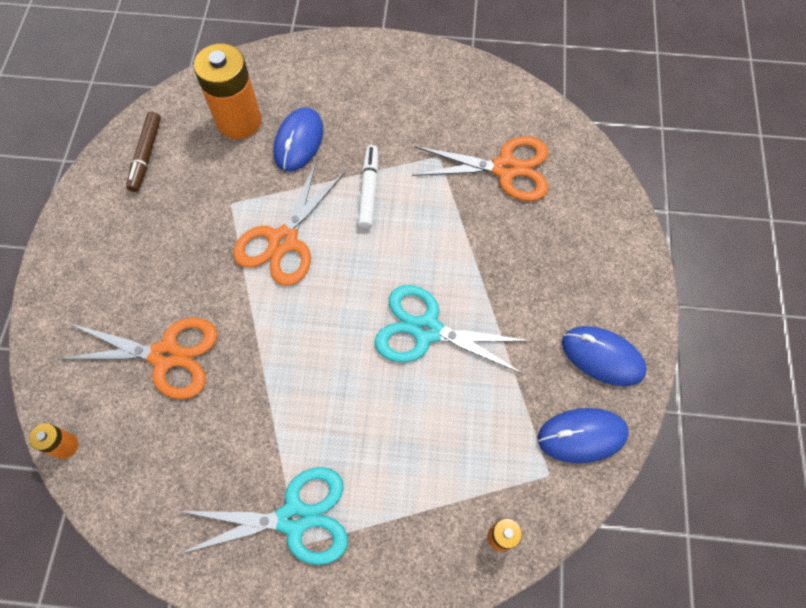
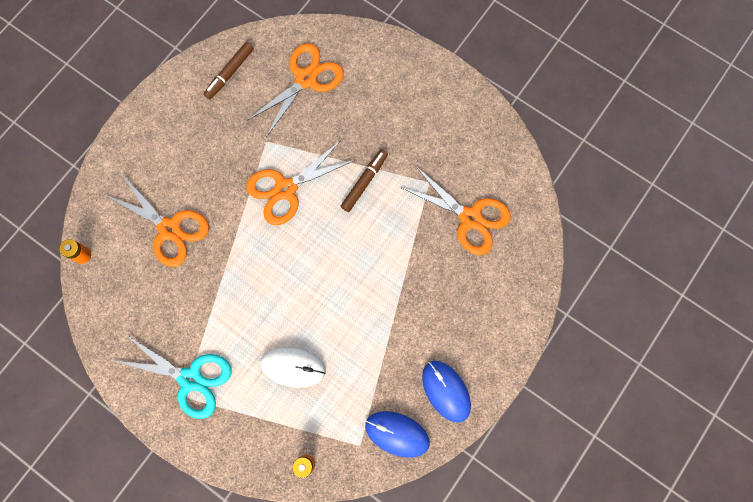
camera: 30 degrees right, 10 degrees up
orange battery [194,43,261,139] -> orange scissors [247,43,344,137]
blue mouse [273,108,323,172] -> none
white marker [358,145,378,229] -> brown marker [341,149,388,212]
turquoise scissors [374,285,532,375] -> none
none -> white mouse [261,347,326,388]

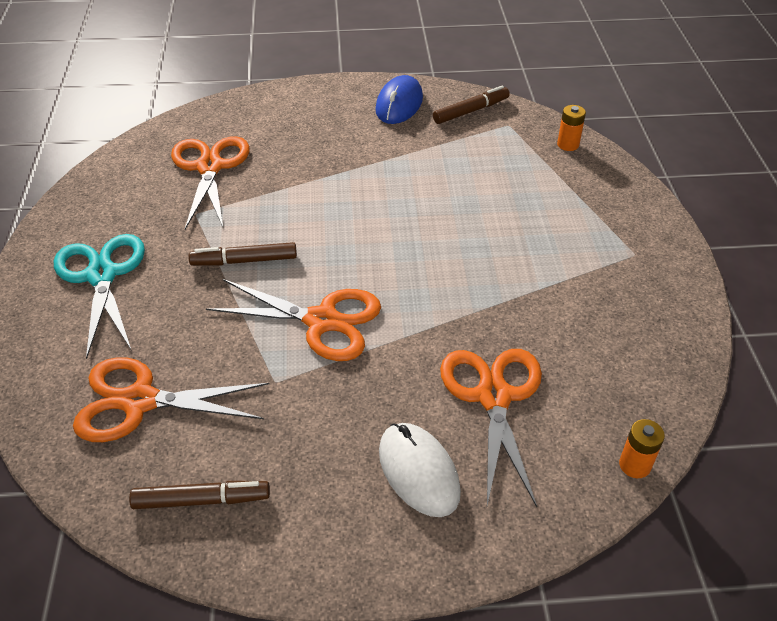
camera: 130 degrees left, 30 degrees down
turquoise scissors [116,336,232,419] -> turquoise scissors moved to [54,234,145,359]
white mouse [261,347,326,388] -> white mouse moved to [379,423,461,517]
blue mouse [365,411,430,458] -> brown marker [433,86,510,124]

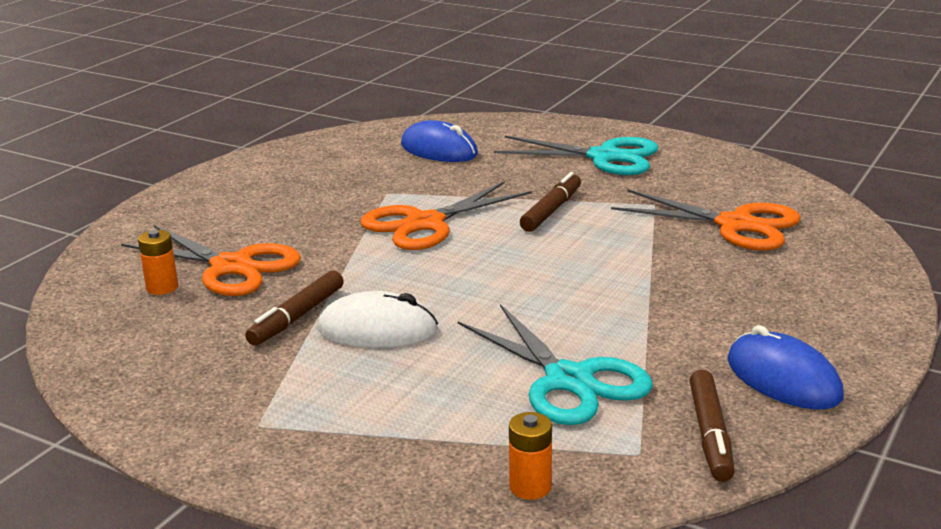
camera: 125 degrees right, 20 degrees down
orange scissors [73,357,269,442] -> blue mouse [401,120,478,162]
brown marker [129,481,270,509] -> brown marker moved to [245,270,344,346]
white mouse [379,423,461,517] -> white mouse moved to [317,291,438,348]
orange battery [619,419,665,478] -> orange battery moved to [138,230,178,295]
none -> turquoise scissors [458,304,653,425]

